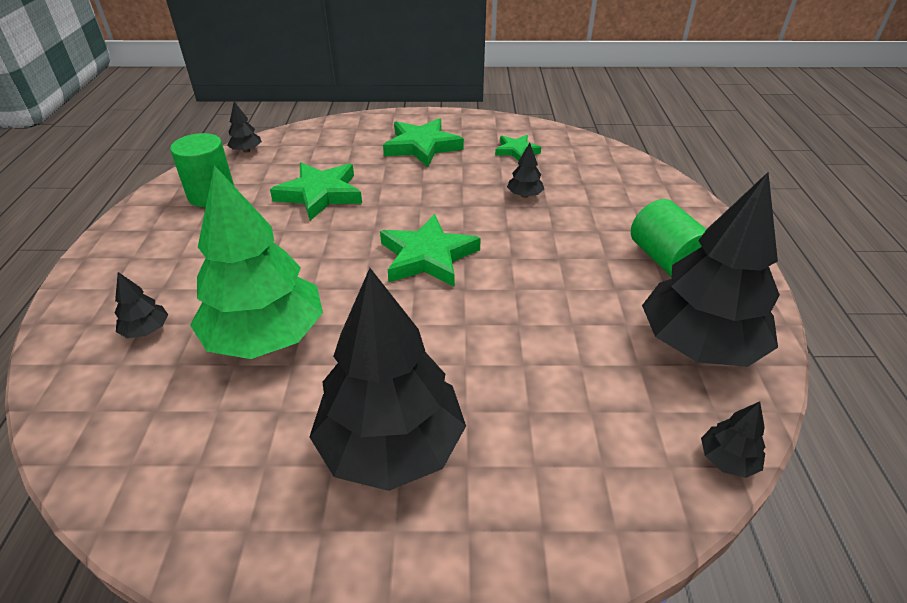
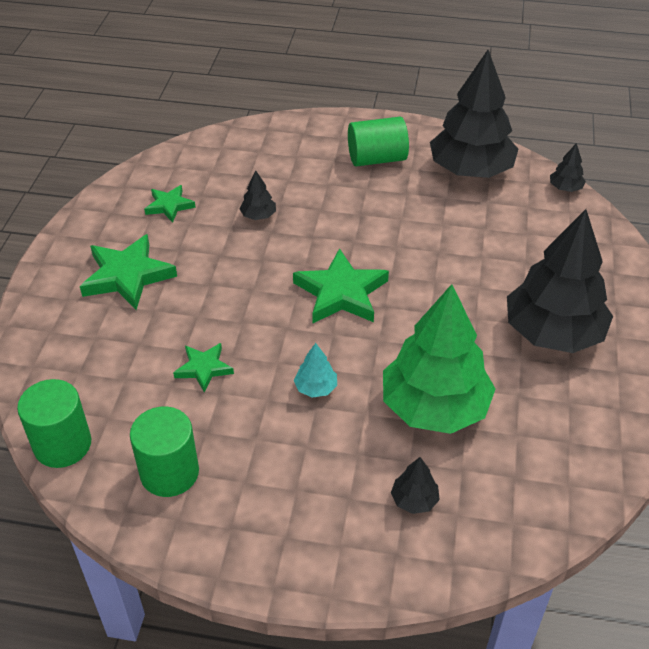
camera: 80 degrees left, 5 degrees up
black tree [227,102,262,153] -> green cylinder [17,379,91,468]
green star [270,163,362,221] -> green star [173,343,234,393], size x0.57
none -> turquoise tree [294,343,337,398]

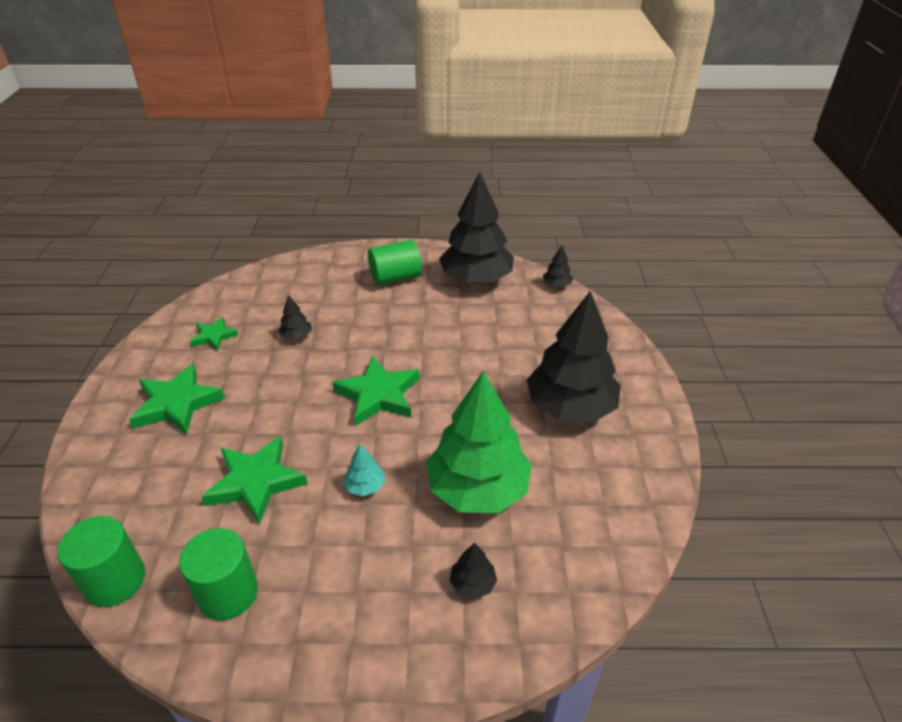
camera: 10 degrees left, 5 degrees down
green star [173,343,234,393] -> green star [202,436,308,525], size x1.75

